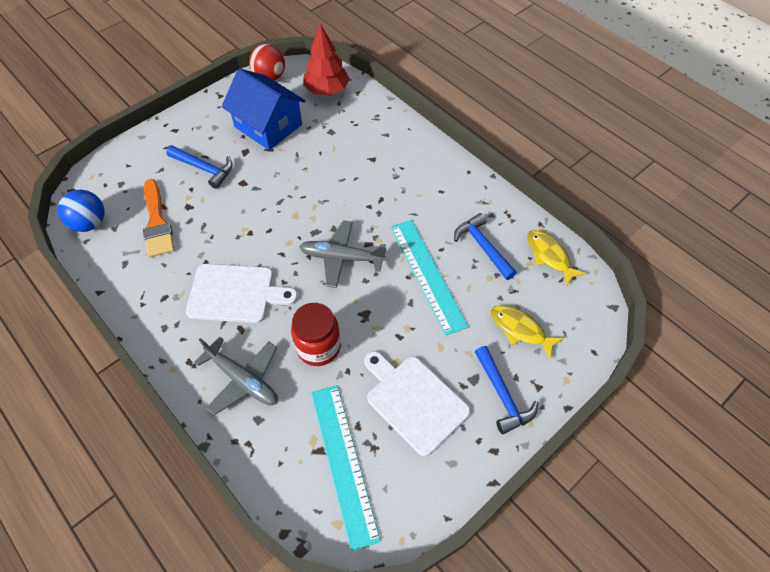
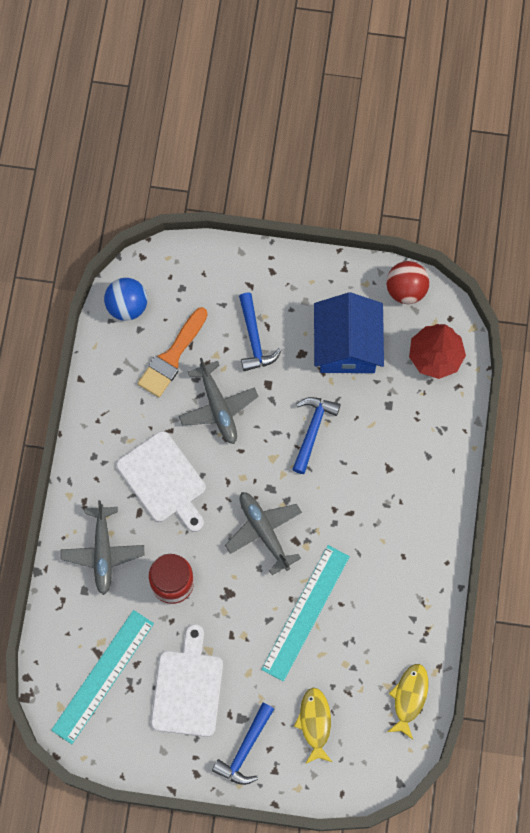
camera: 50 degrees right, 15 degrees up
blue hammer [454,213,517,280] -> blue hammer moved to [292,397,340,474]
none -> grey plane [179,358,258,444]

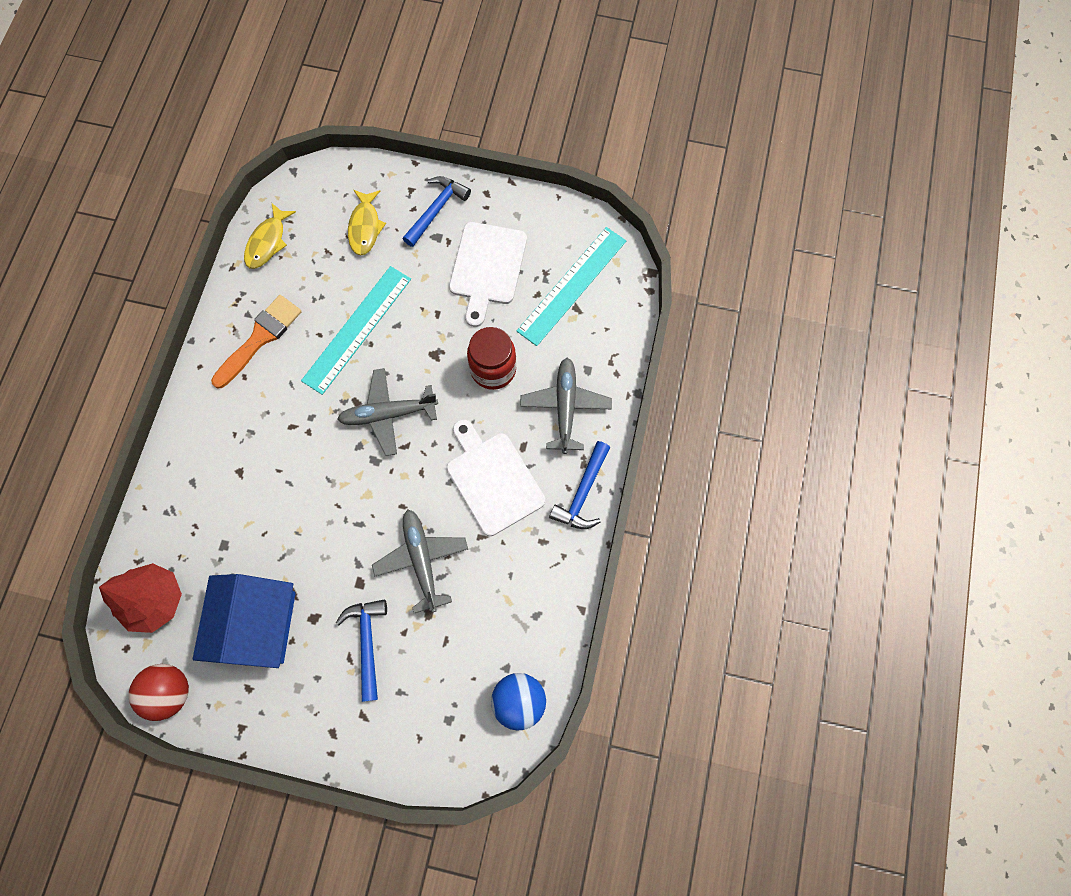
camera: 175 degrees left, 0 degrees up
orange brush [138,307,208,397] -> orange brush moved to [211,295,302,388]
grey plane [225,492,302,575] -> grey plane turned 105 degrees clockwise [337,368,438,456]
blue hammer [292,397,340,474] -> blue hammer moved to [549,441,610,529]

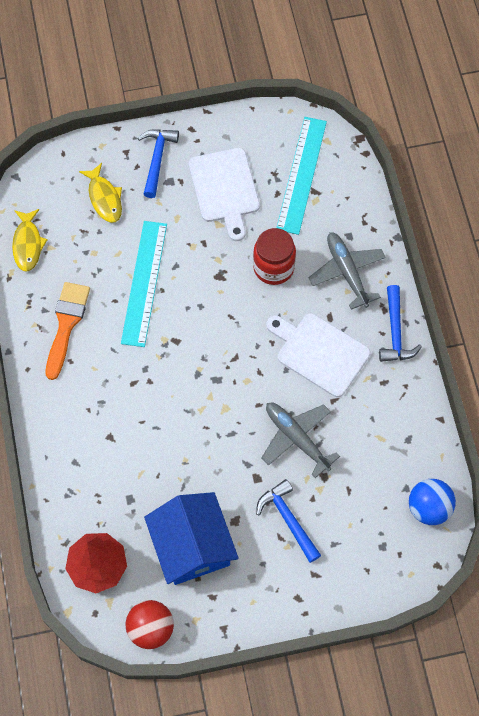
camera: 25 degrees left, 5 degrees down
grey plane [337,368,438,456] -> none

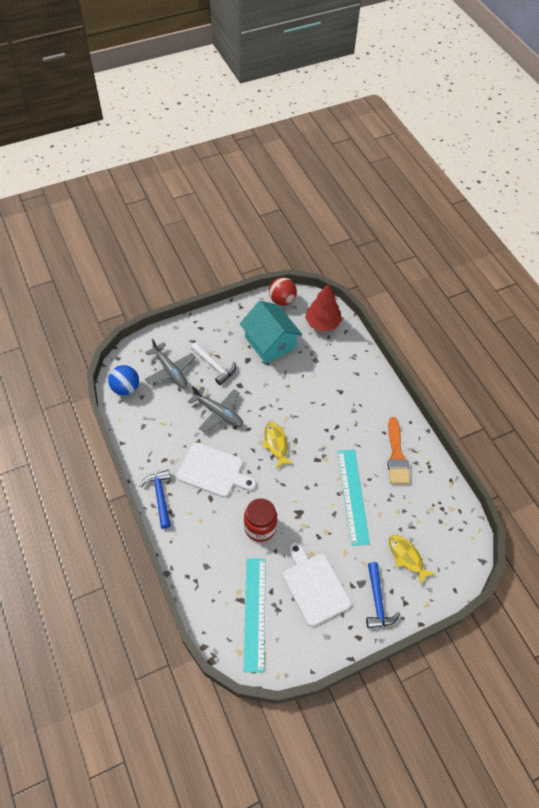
camera: 165 degrees right, 10 degrees down
yellow fish [12,209,48,272] -> yellow fish moved to [263,422,293,468]
blue house [144,492,239,585] -> turquoise house [240,301,302,364]
blue hammer [256,479,321,563] -> white hammer [191,342,236,385]
grey plane [308,232,386,310] -> grey plane moved to [145,339,196,388]

